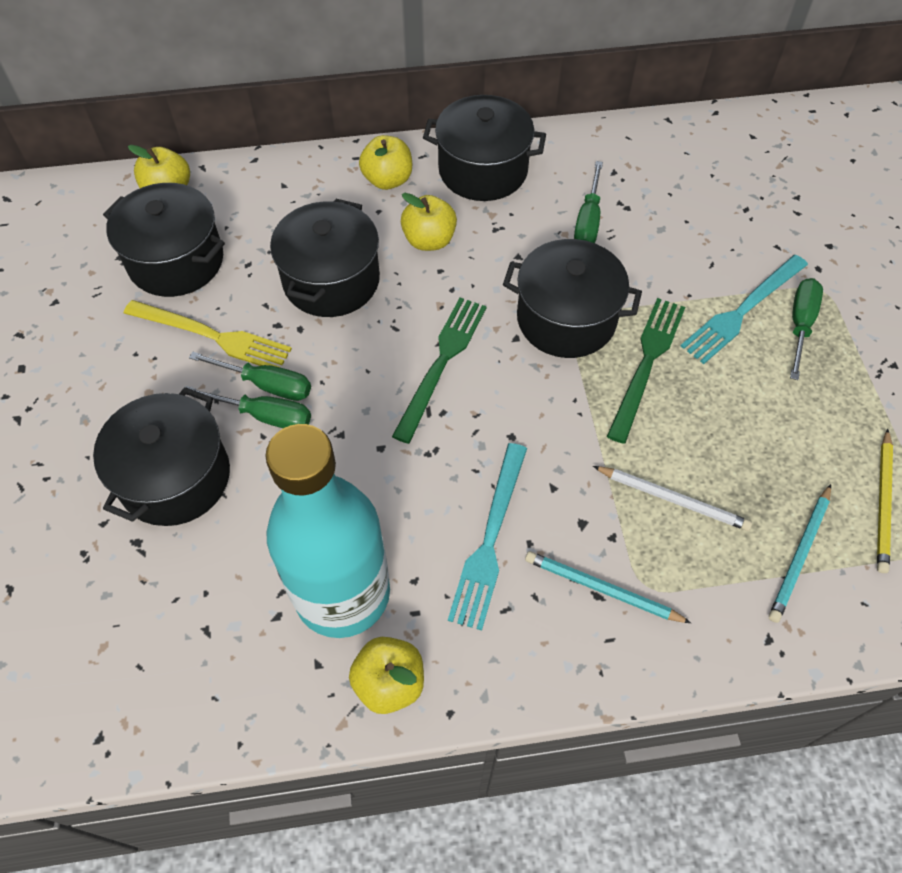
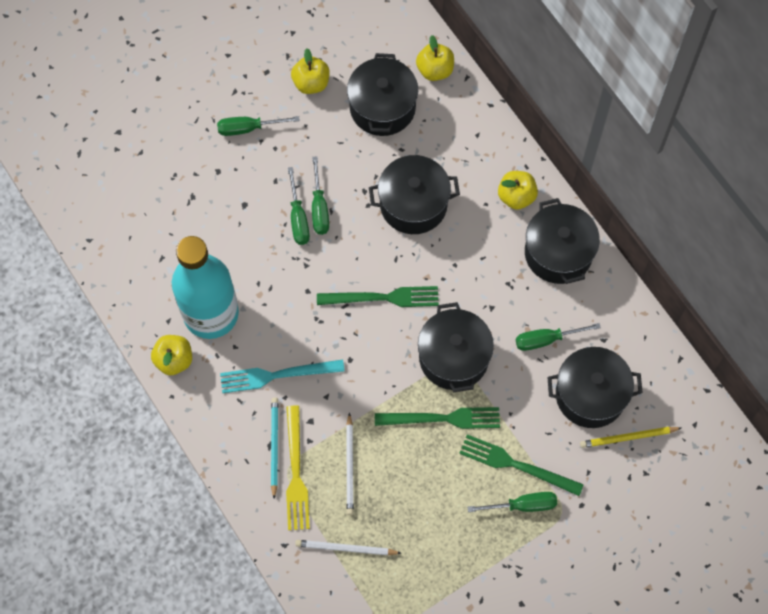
camera: 65 degrees right, 10 degrees up
black pot [93,387,230,526] -> black pot moved to [547,347,643,428]
yellow fork [124,300,292,367] -> yellow fork moved to [286,405,310,530]
yellow apple [401,193,457,251] -> yellow apple moved to [291,48,330,94]
turquoise fork [681,255,808,364] -> green fork [459,434,584,496]
turquoise pencil [769,484,831,623] -> white pencil [295,540,401,555]
yellow pencil [877,429,893,573] -> yellow pencil moved to [580,427,681,448]
none -> green screwdriver [217,116,300,136]

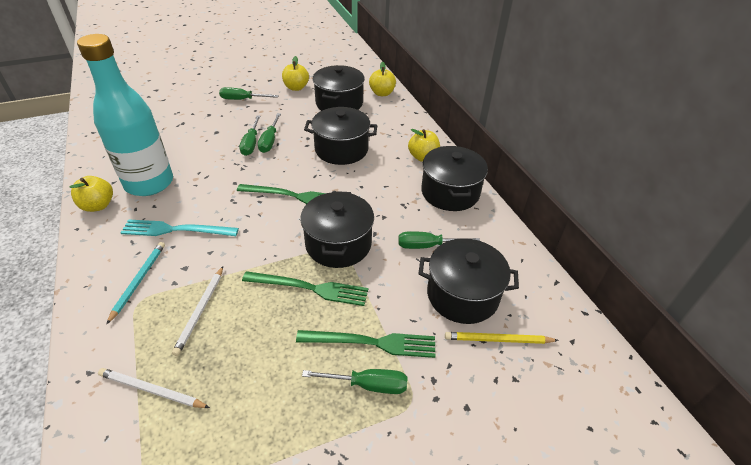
camera: 10 degrees right, 25 degrees down
yellow fork [286,405,310,530] -> none
green fork [459,434,584,496] -> green fork turned 150 degrees clockwise [296,330,435,358]

